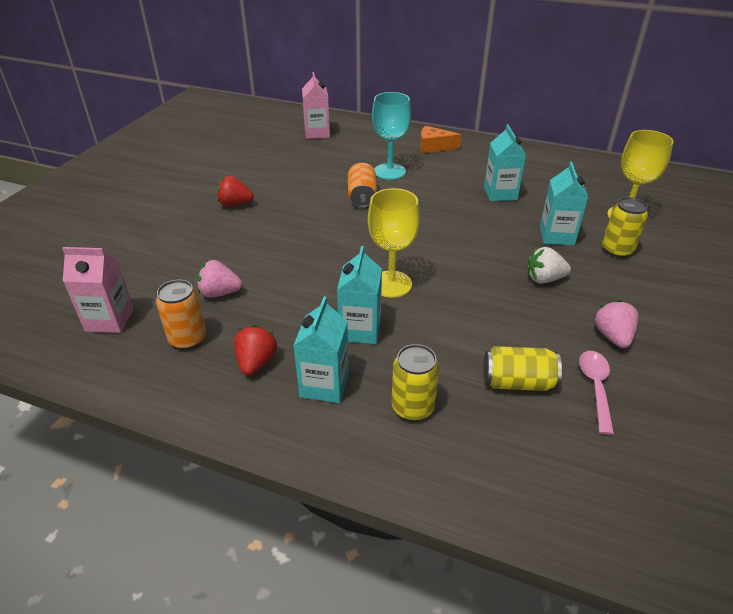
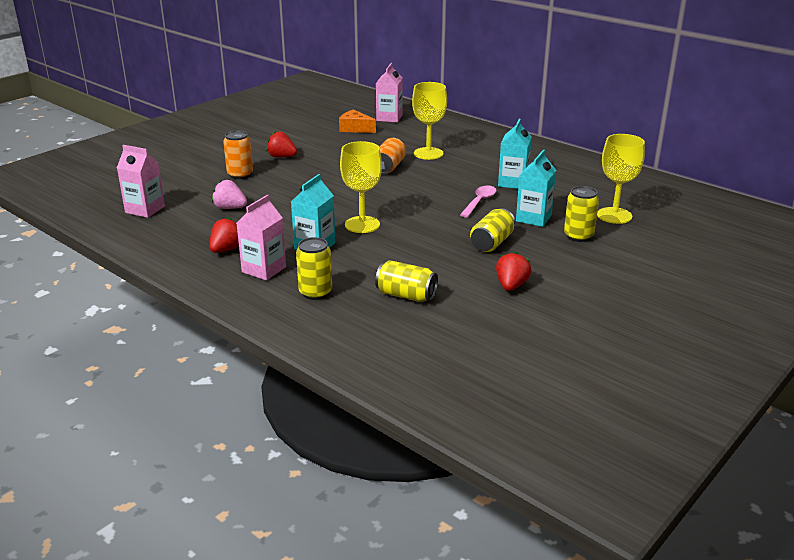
camera: 20 degrees right, 10 degrees down
orange can [156,280,206,350] -> orange can moved to [223,130,253,179]
turquoise carton [293,297,349,403] -> pink carton [237,195,286,281]
turquoise goblet [372,92,411,180] -> yellow goblet [412,82,447,160]
orange cheese [420,126,461,153] -> orange cheese moved to [339,110,376,133]
white strawberry [528,247,571,284] -> yellow can [470,208,515,252]
pink spoon [579,351,614,435] -> pink spoon moved to [460,186,496,218]
pink strawberry [594,300,639,348] -> red strawberry [496,251,532,291]

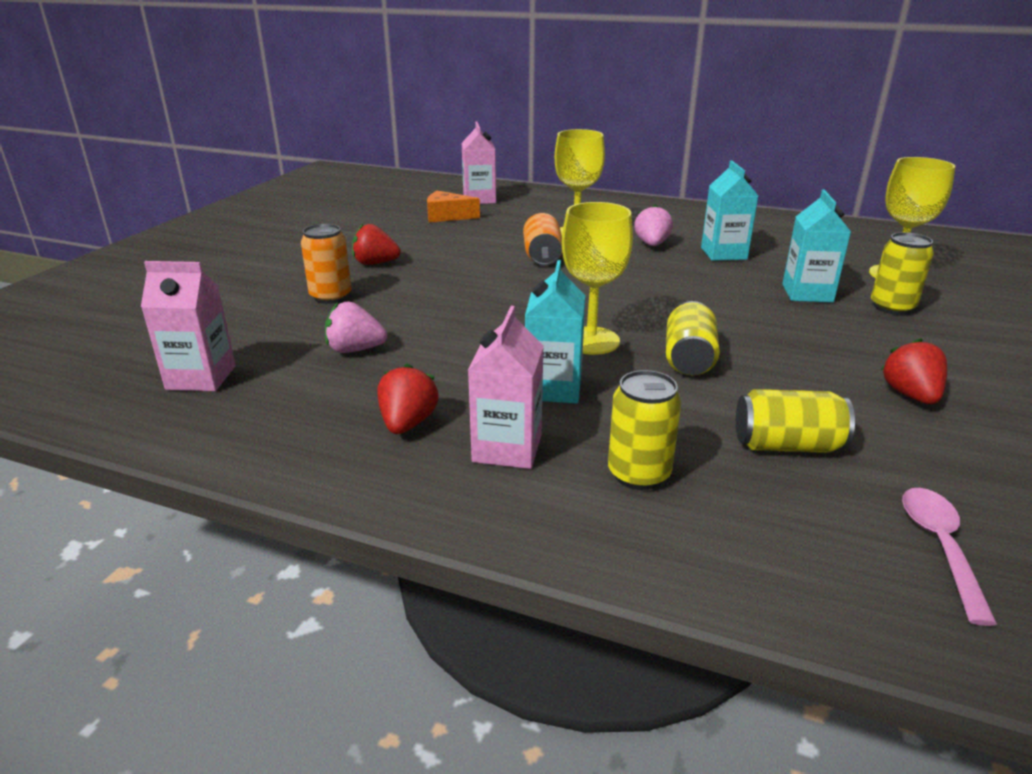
camera: 20 degrees left, 0 degrees up
pink spoon [460,186,496,218] -> pink spoon moved to [902,488,997,626]
yellow can [470,208,515,252] -> yellow can moved to [666,301,720,375]
none -> pink strawberry [634,204,673,246]

